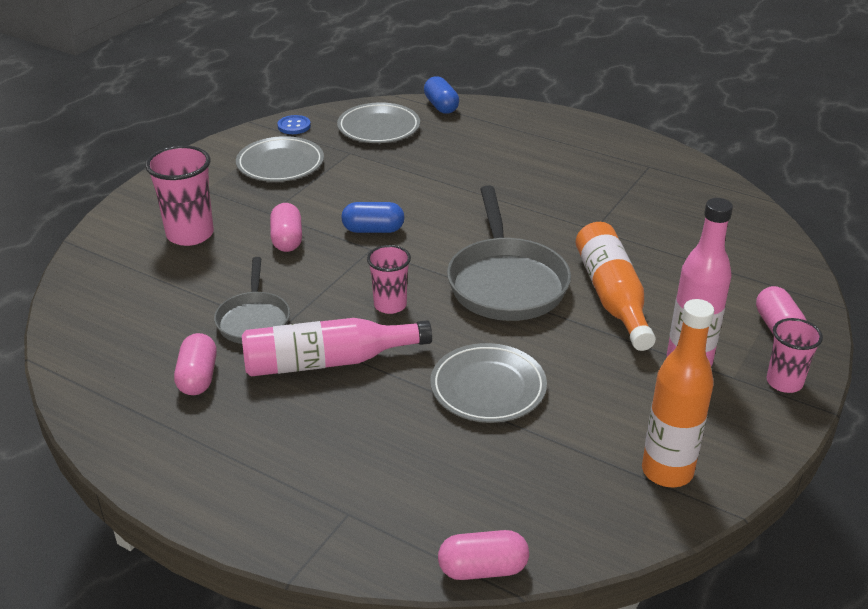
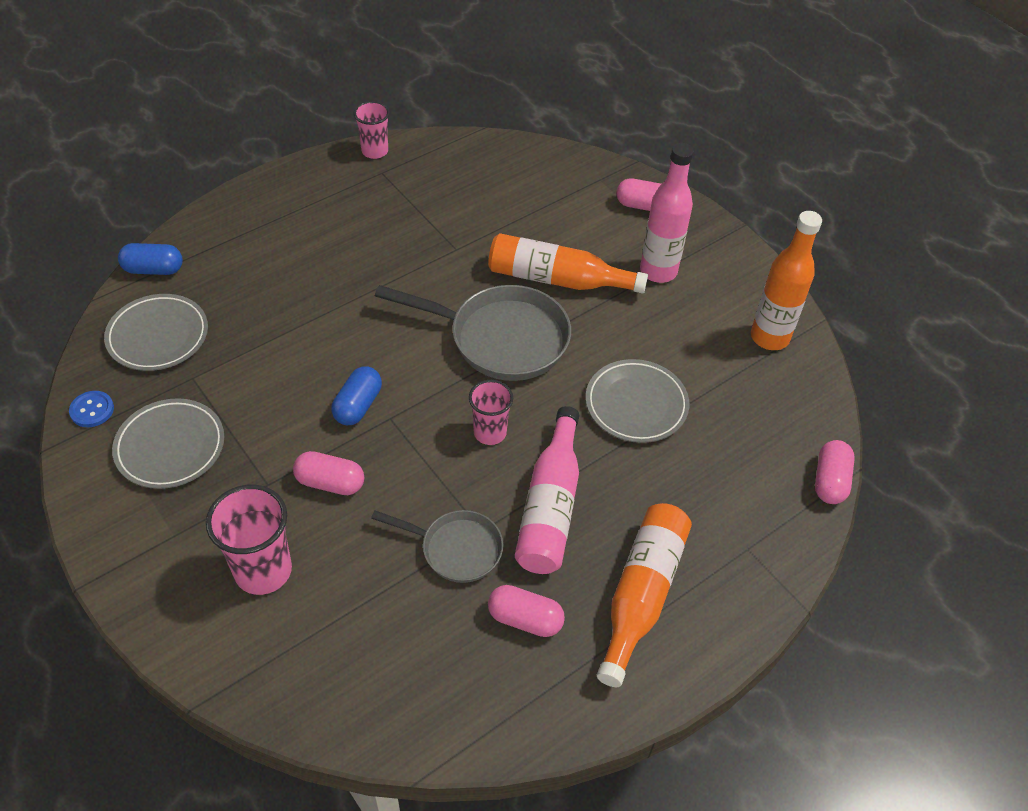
camera: 70 degrees left, 15 degrees up
pink cup [766,318,823,393] -> pink cup moved to [354,101,390,159]
none -> orange bottle [597,503,692,687]

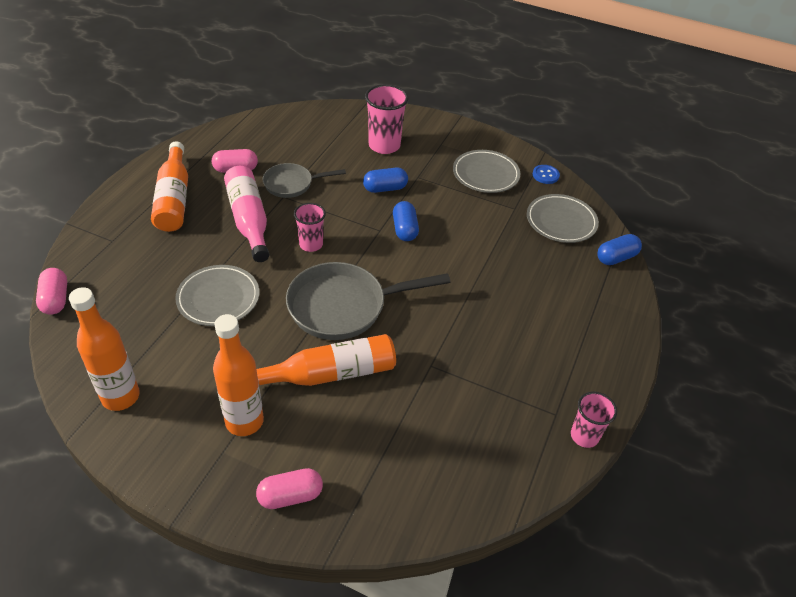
camera: 150 degrees right, 5 degrees down
pink capsule [293,451,364,495] -> blue capsule [363,168,408,193]
pink bottle [640,143,694,283] -> orange bottle [213,314,264,436]

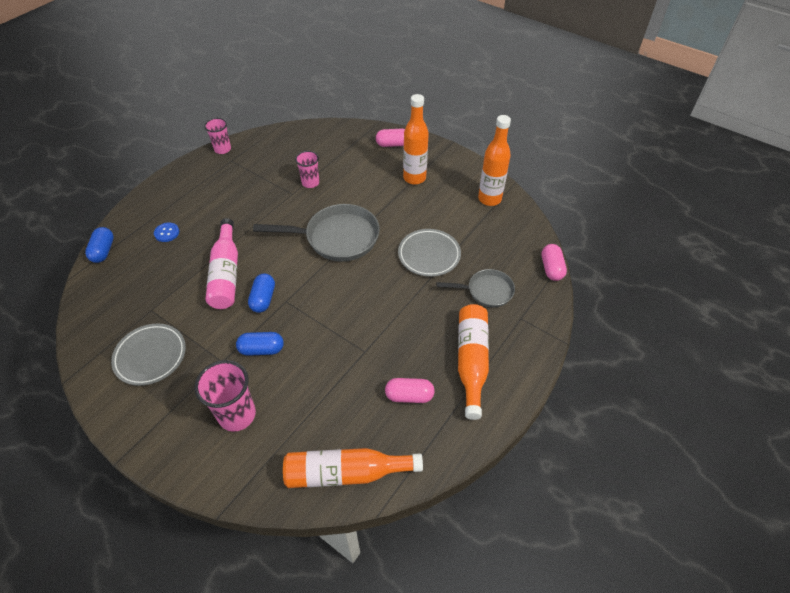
camera: 165 degrees left, 5 degrees up
pink bottle [224,166,269,262] -> pink bottle moved to [205,218,238,309]
orange bottle [256,334,396,386] -> orange bottle moved to [283,448,423,488]
grey pan [263,163,346,198] -> grey pan moved to [437,269,515,307]
pink cup [294,203,326,252] -> pink cup moved to [295,151,319,188]
grey plate [527,194,599,243] -> none
blue button [533,165,560,184] -> blue button moved to [154,222,179,242]
blue capsule [597,234,642,265] -> blue capsule turned 75 degrees counterclockwise [85,227,114,263]

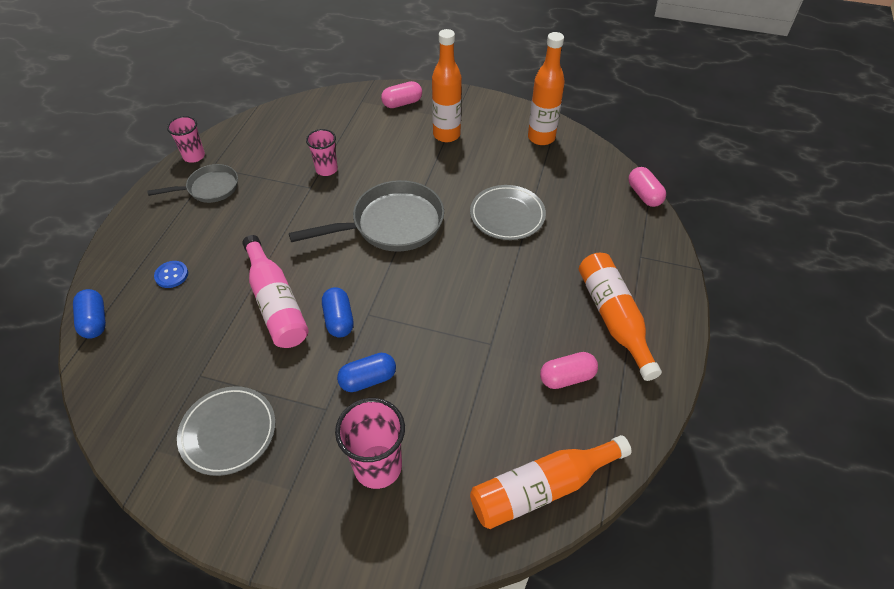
camera: 20 degrees left, 0 degrees up
grey pan [437,269,515,307] -> grey pan moved to [147,164,238,203]

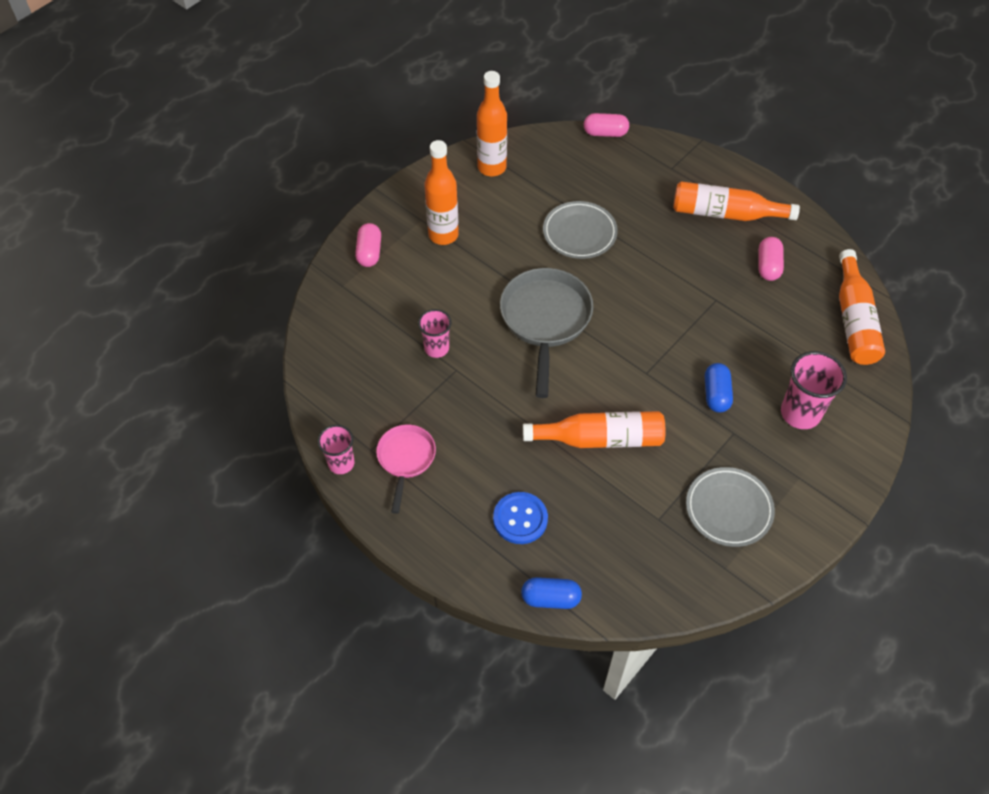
camera: 65 degrees left, 5 degrees up
grey pan [147,164,238,203] -> pink pan [376,425,436,514]
blue button [154,261,188,288] -> blue button [493,492,548,544], size x1.56
pink bottle [242,235,309,348] -> orange bottle [523,411,665,448]
blue capsule [322,287,354,338] -> none

